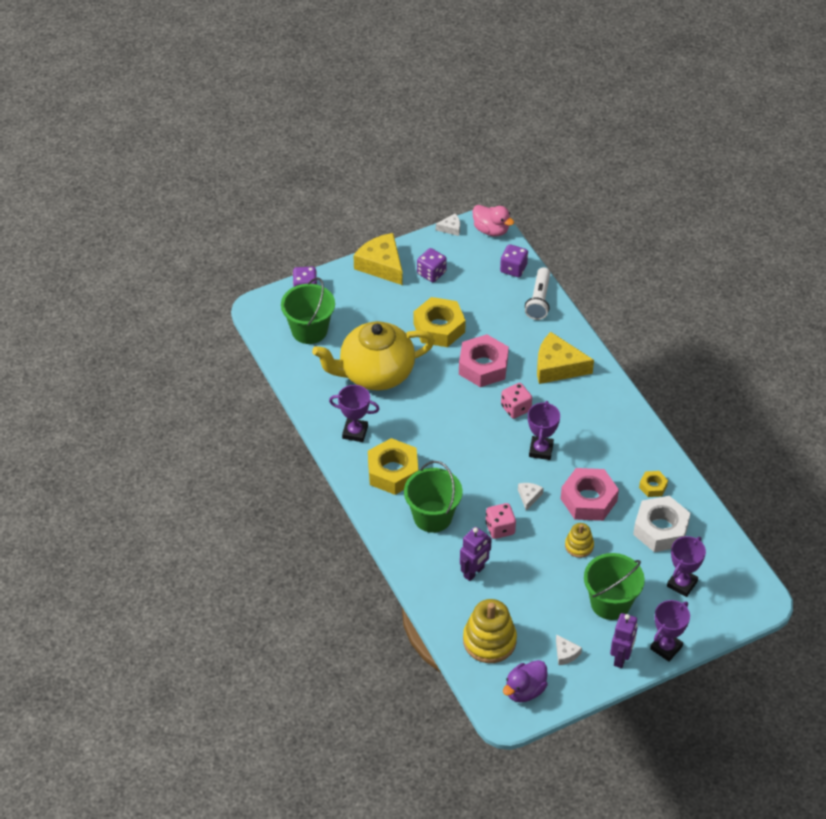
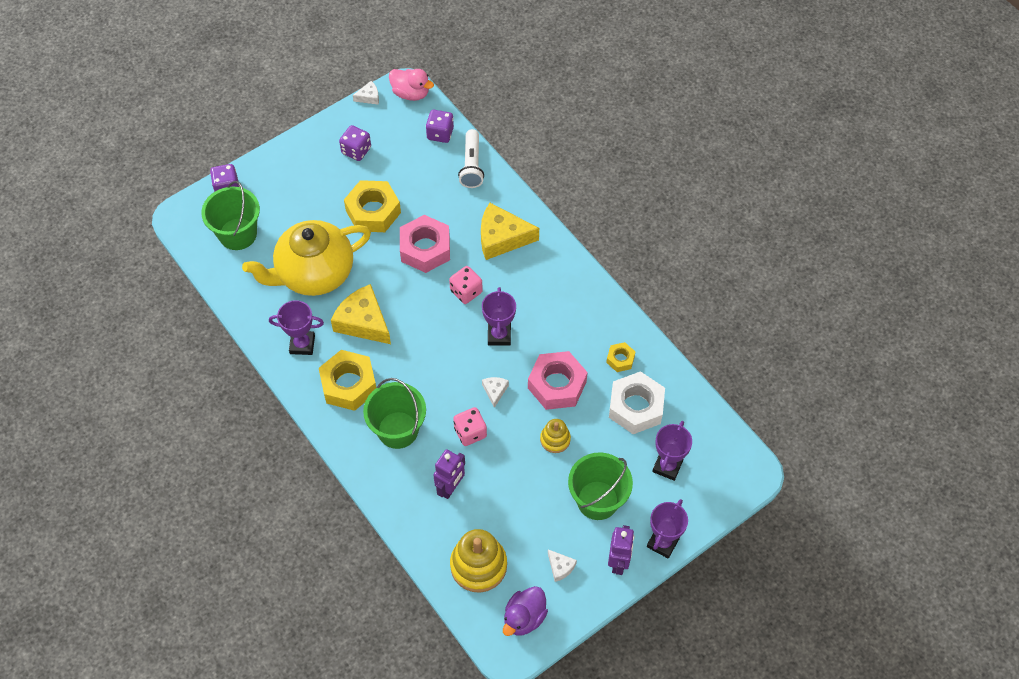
camera: 10 degrees left, 10 degrees up
yellow cheese [353,233,403,285] -> yellow cheese moved to [331,284,391,344]

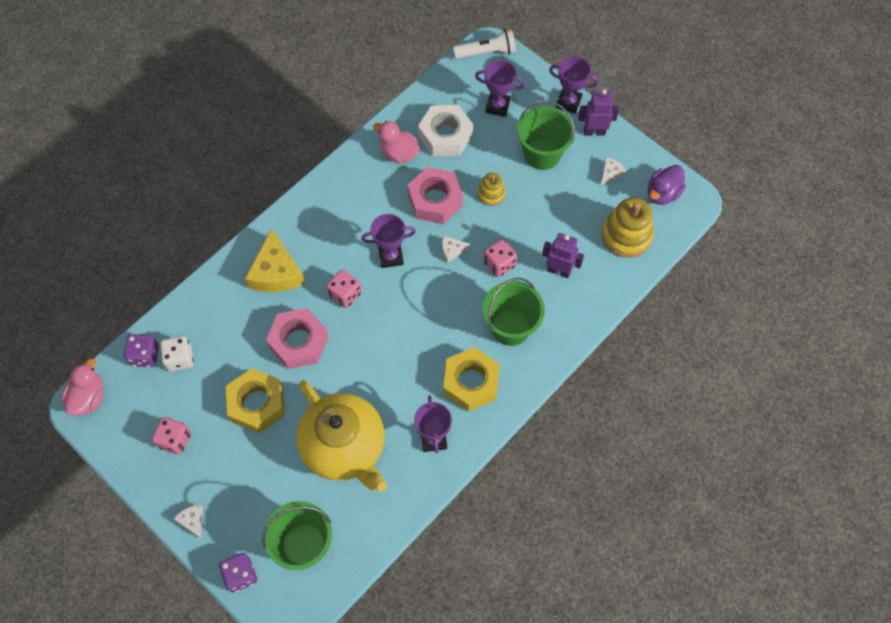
camera: 100 degrees left, 5 degrees up
yellow cheese [331,284,391,344] -> none
purple dice [339,125,371,161] -> pink dice [152,417,191,455]
white cheese [353,81,379,105] -> white cheese moved to [174,505,203,538]
white flashlight [458,129,484,188] -> white flashlight moved to [453,29,516,59]
purple duck [503,586,548,636] -> purple duck turned 105 degrees clockwise [648,165,686,205]
yellow nut [606,342,635,372] -> pink duck [373,121,420,164]
none -> white dice [160,336,193,371]

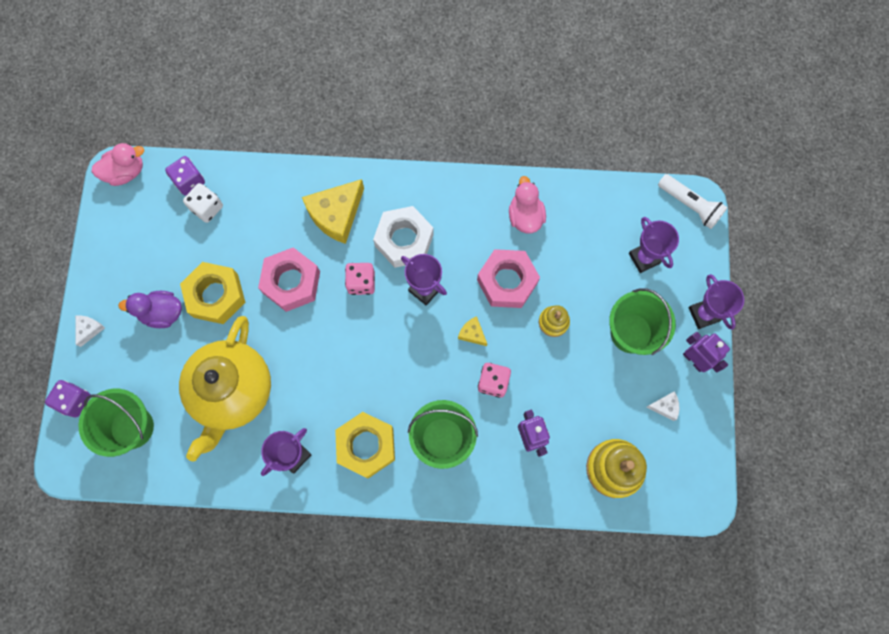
camera: 50 degrees right, 10 degrees up
pink dice [152,417,191,455] -> none
white nut [418,105,473,156] -> white nut moved to [373,206,434,268]
white cheese [442,235,470,263] -> yellow cheese [458,316,487,346]
purple duck [648,165,686,205] -> purple duck moved to [118,291,182,328]

